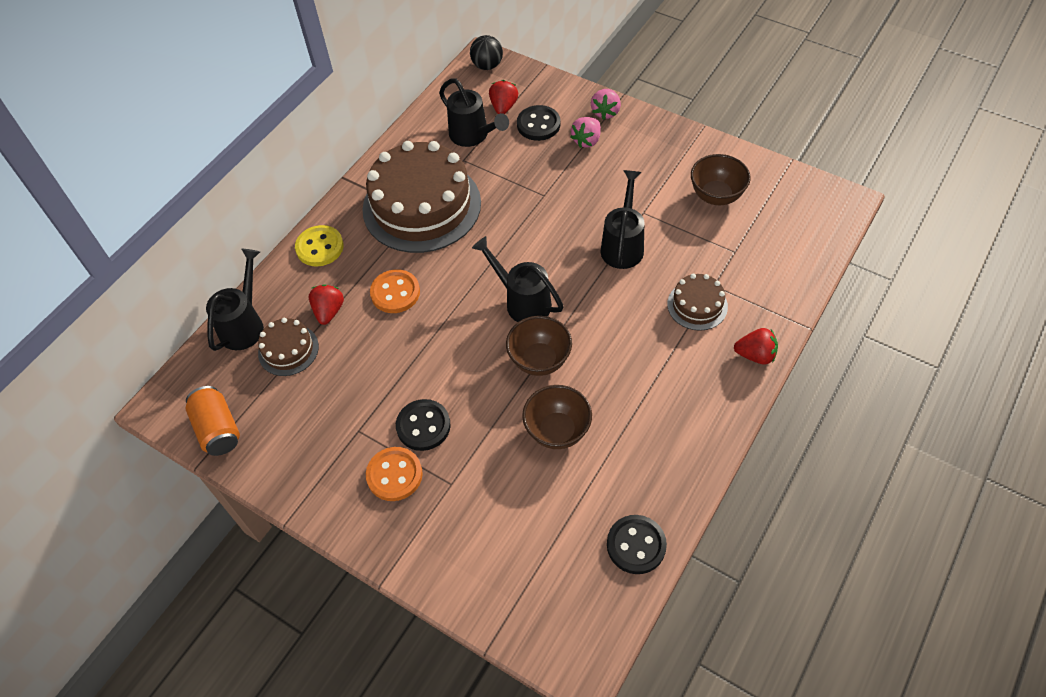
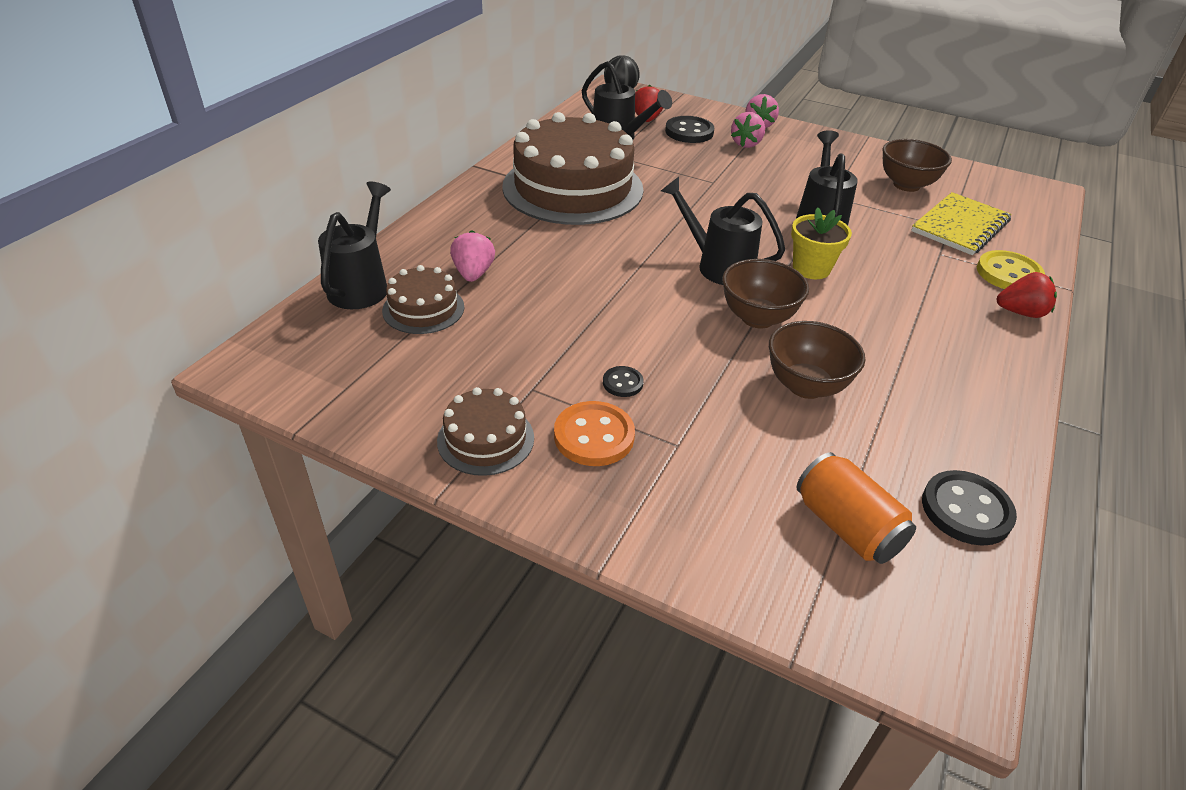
camera: 10 degrees left, 15 degrees down
orange can [186,386,240,456] -> orange can moved to [797,452,916,564]
yellow button [295,225,344,267] -> yellow button moved to [977,250,1045,289]
red strawberry [309,285,344,325] -> pink strawberry [450,230,495,282]
orange button [370,269,420,313] -> none
black button [396,399,451,451] -> black button [603,366,643,397], size x0.54
brown cake [667,273,728,331] -> brown cake moved to [437,387,534,476]
none -> yellow flower pot [791,207,852,279]
none -> yellow notebook [911,192,1012,255]

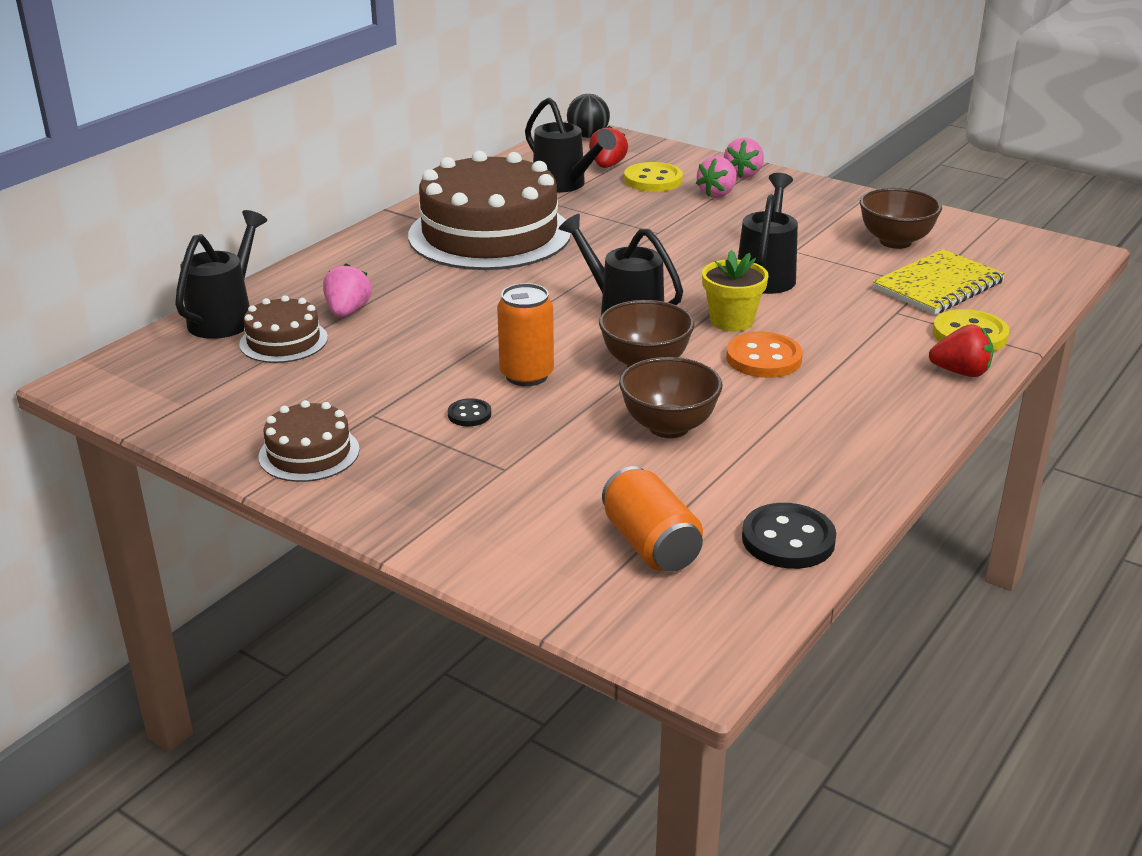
camera: 10 degrees right, 10 degrees down
orange button [554,401,635,466] -> orange button moved to [726,332,803,378]
black button [665,116,714,143] -> yellow button [624,162,683,192]
none -> orange can [497,283,554,386]

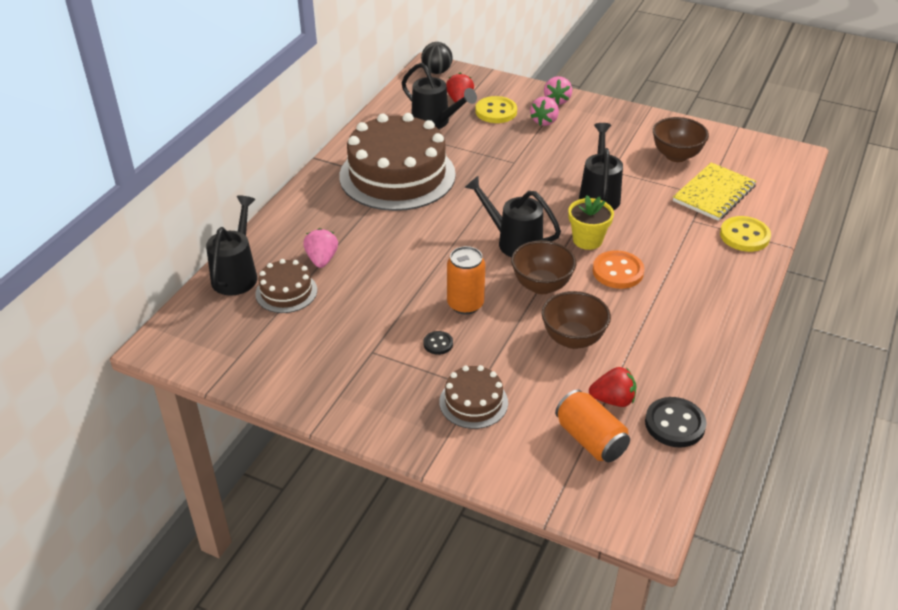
camera: 10 degrees left, 10 degrees up
brown cake [258,400,360,482] -> brown cake moved to [439,365,508,429]
red strawberry [929,324,994,377] -> red strawberry moved to [589,367,636,407]

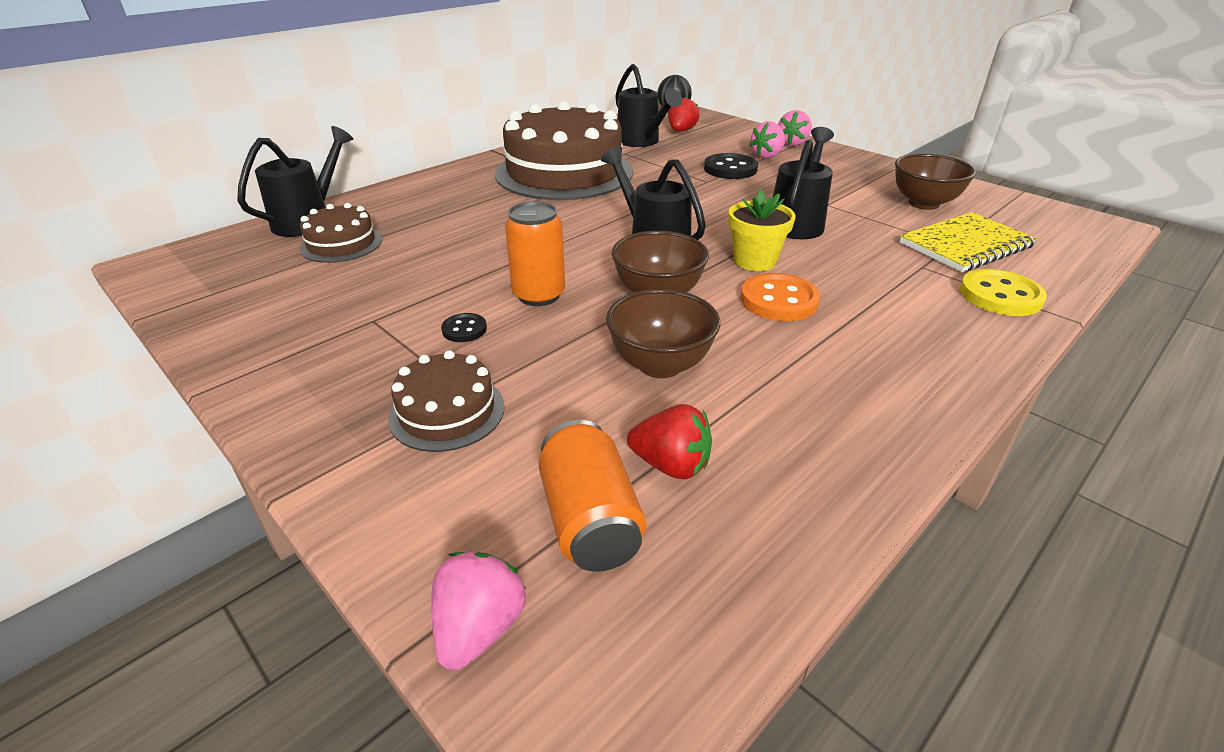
camera: 20 degrees right, 5 degrees down
pink strawberry [303,228,338,268] -> pink strawberry moved to [431,552,526,670]
yellow button [475,96,517,123] -> none
black button [645,397,706,448] -> black button moved to [704,153,758,179]

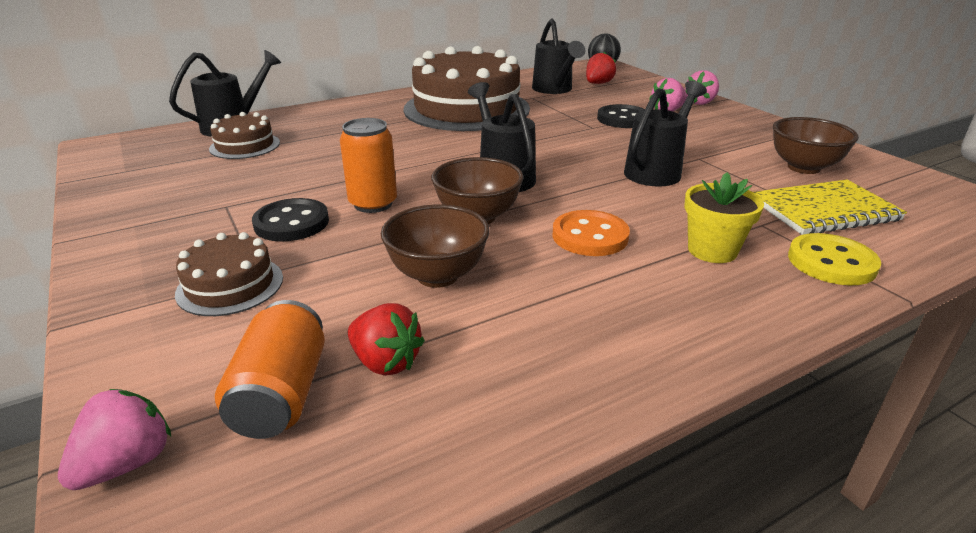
camera: 15 degrees right, 5 degrees down
black button [441,313,487,342] -> black button [252,198,329,242], size x1.85
yellow flower pot [728,190,796,271] -> yellow flower pot moved to [684,172,764,263]

